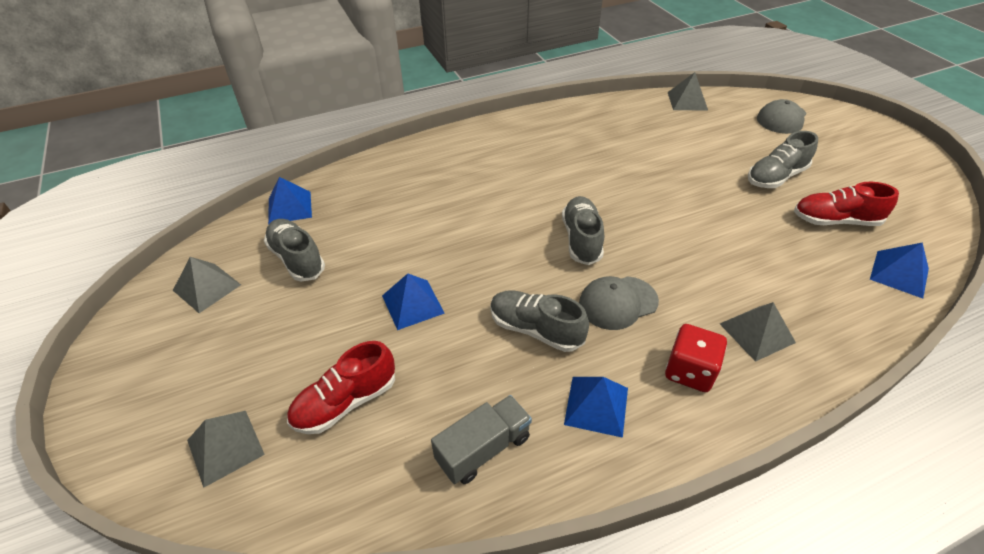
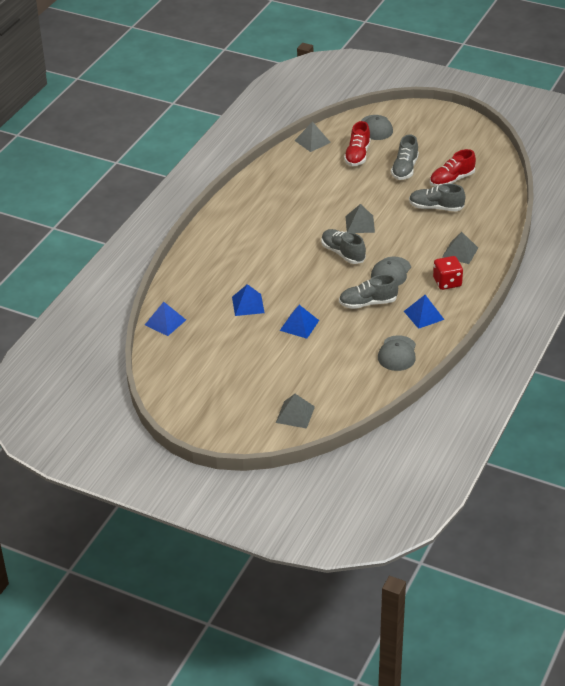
camera: 40 degrees left, 5 degrees down
grey pyramid [173,257,241,313] -> grey pyramid moved to [345,204,375,233]
grey shoe [264,219,325,281] -> grey shoe moved to [409,184,465,211]
red shoe [287,341,395,434] -> red shoe moved to [344,121,371,166]
grey truck [431,395,532,484] -> grey cap [378,335,416,371]
blue pyramid [870,242,929,298] -> blue pyramid moved to [232,284,265,316]

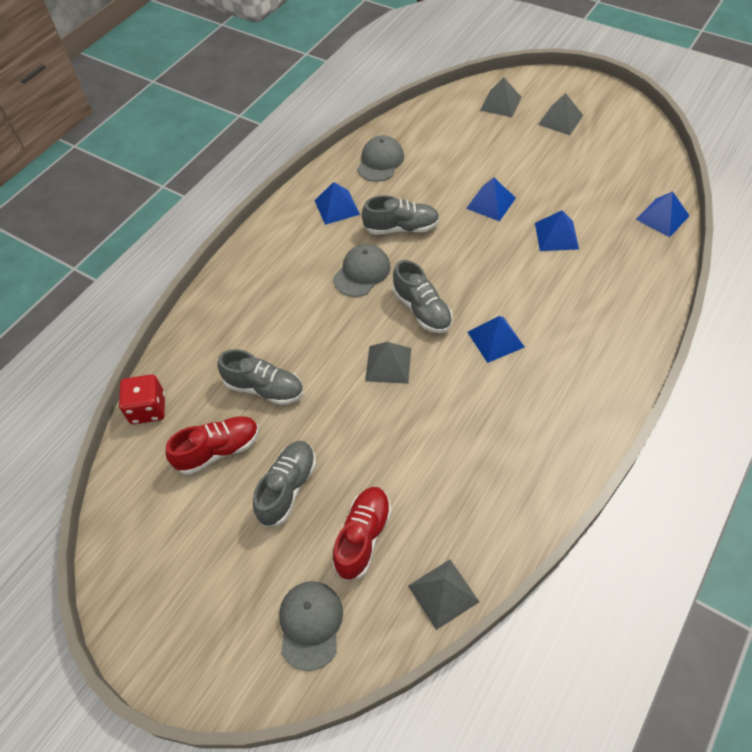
camera: 170 degrees left, 15 degrees up
red dice [433,256,463,290] -> red dice moved to [119,374,165,424]
grey pyramid [442,232,478,264] -> grey pyramid moved to [538,93,583,135]
none -> blue pyramid [467,316,525,363]

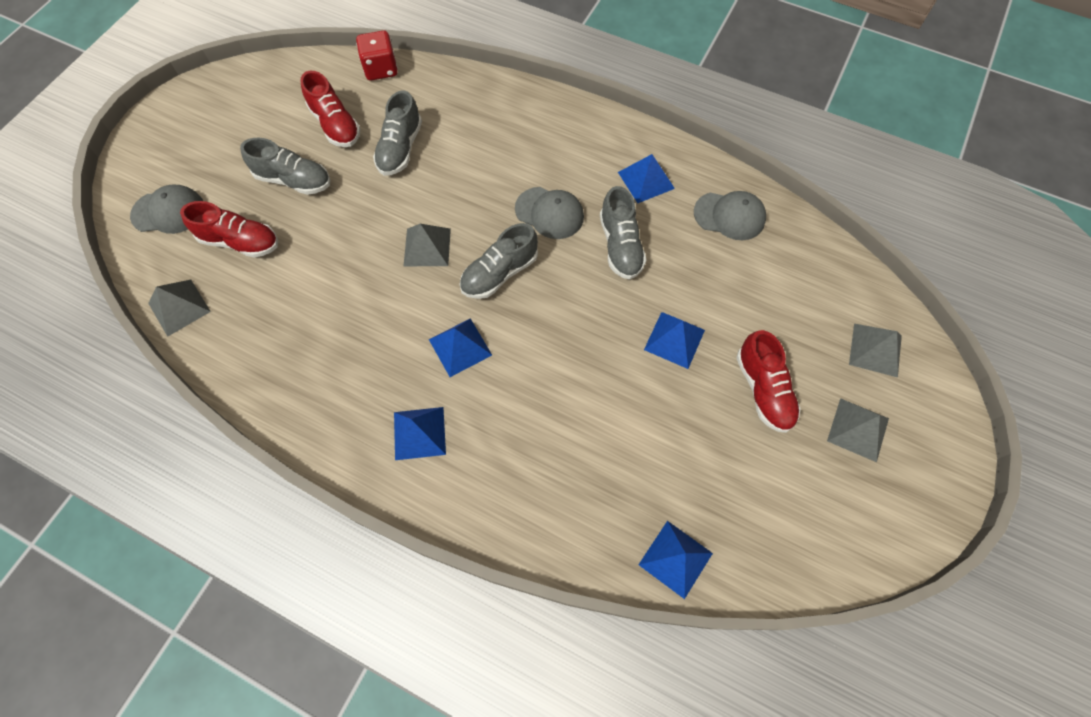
camera: 80 degrees right, 10 degrees up
blue pyramid [535,210,579,251] -> blue pyramid moved to [394,407,446,460]
none -> red shoe [736,330,801,433]

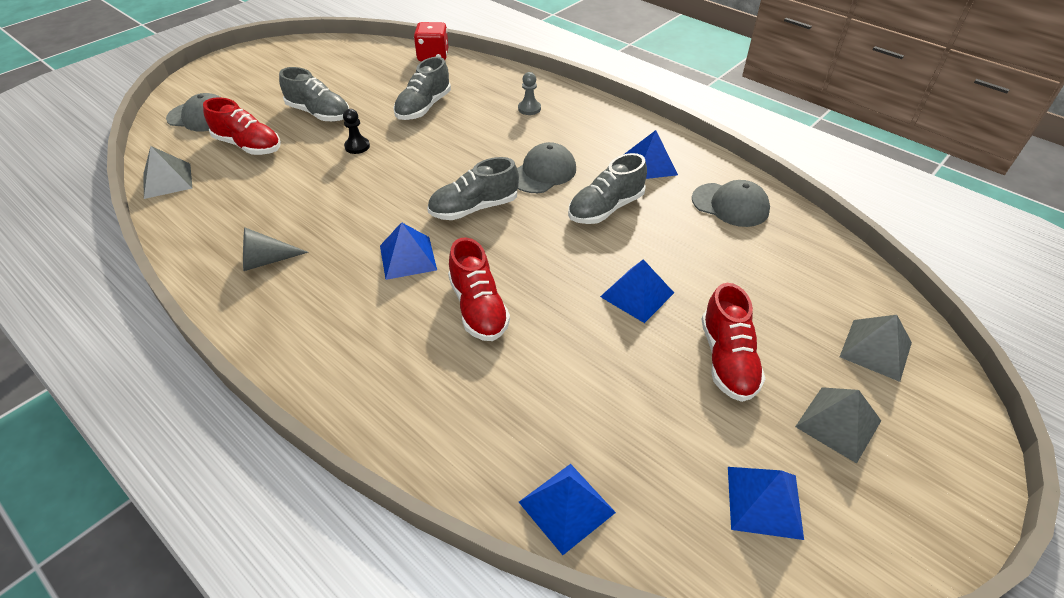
camera: 15 degrees right, 20 degrees down
red shoe [300,71,360,147] -> red shoe moved to [448,238,510,341]
blue pyramid [394,407,446,460] -> blue pyramid moved to [728,467,804,540]
grey pyramid [404,224,451,266] -> none
grey cap [515,187,584,239] -> grey cap turned 90 degrees counterclockwise [517,142,576,193]
grey shoe [600,186,646,280] -> grey shoe turned 45 degrees clockwise [568,153,647,224]
none -> grey cone [243,227,309,271]
none -> black pawn [343,109,370,154]
none -> grey pawn [518,72,541,115]

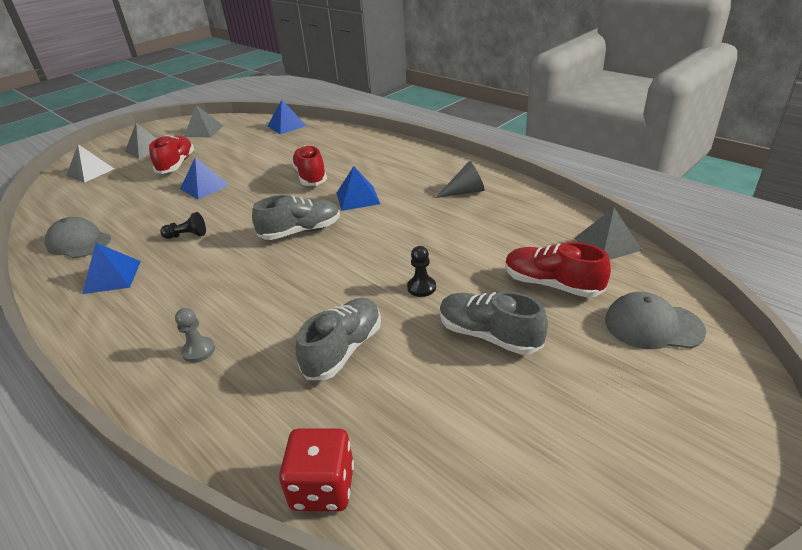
camera: 175 degrees left, 10 degrees down
grey cap [517,142,576,193] -> none
grey shoe [568,153,647,224] -> black pawn [160,212,206,239]
blue pyramid [728,467,804,540] -> grey pyramid [184,105,223,137]

